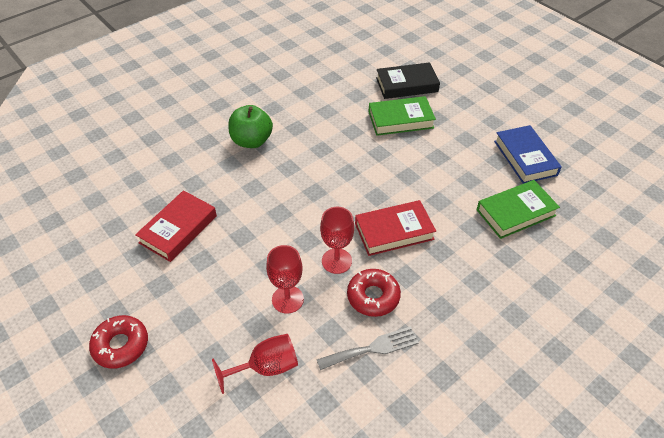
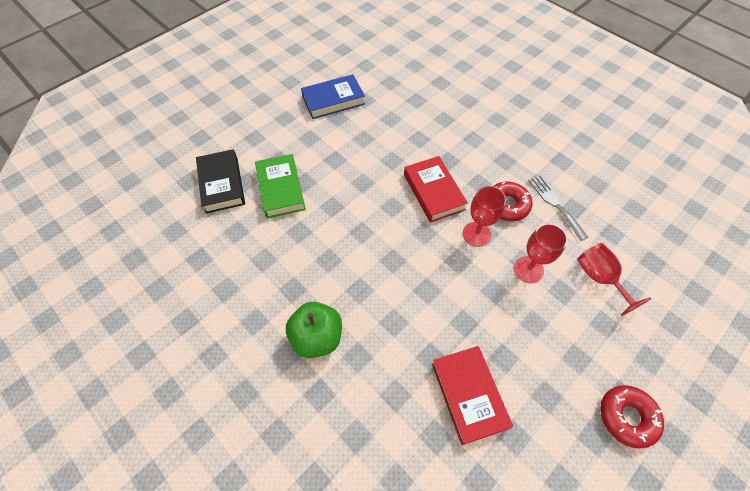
camera: 95 degrees left, 10 degrees up
red book [135,190,217,262] -> red book turned 45 degrees clockwise [432,346,513,445]
green book [477,180,560,239] -> none

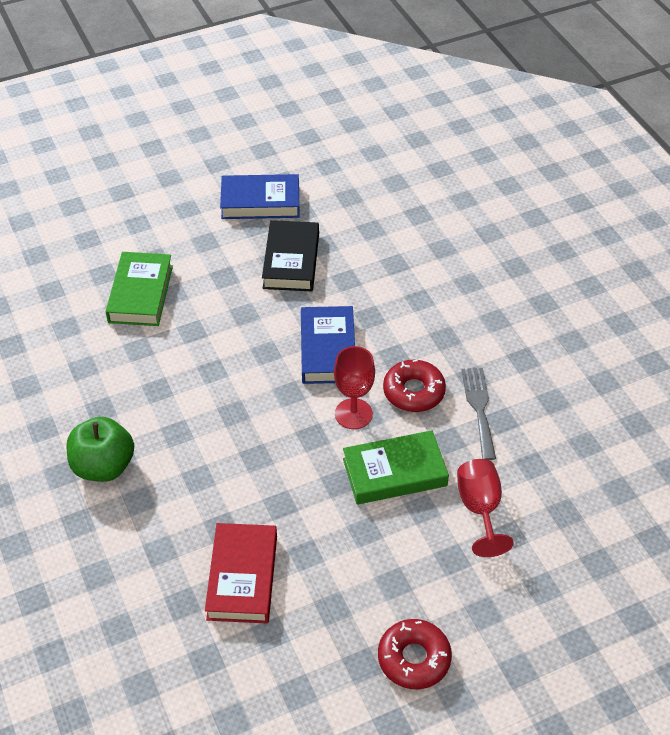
camera: 20 degrees right, 10 degrees down
black book [196,149,245,214] -> black book moved to [262,220,319,291]
red book [404,156,468,223] -> blue book [301,306,355,384]
red goblet [514,223,568,283] -> green book [343,430,449,505]

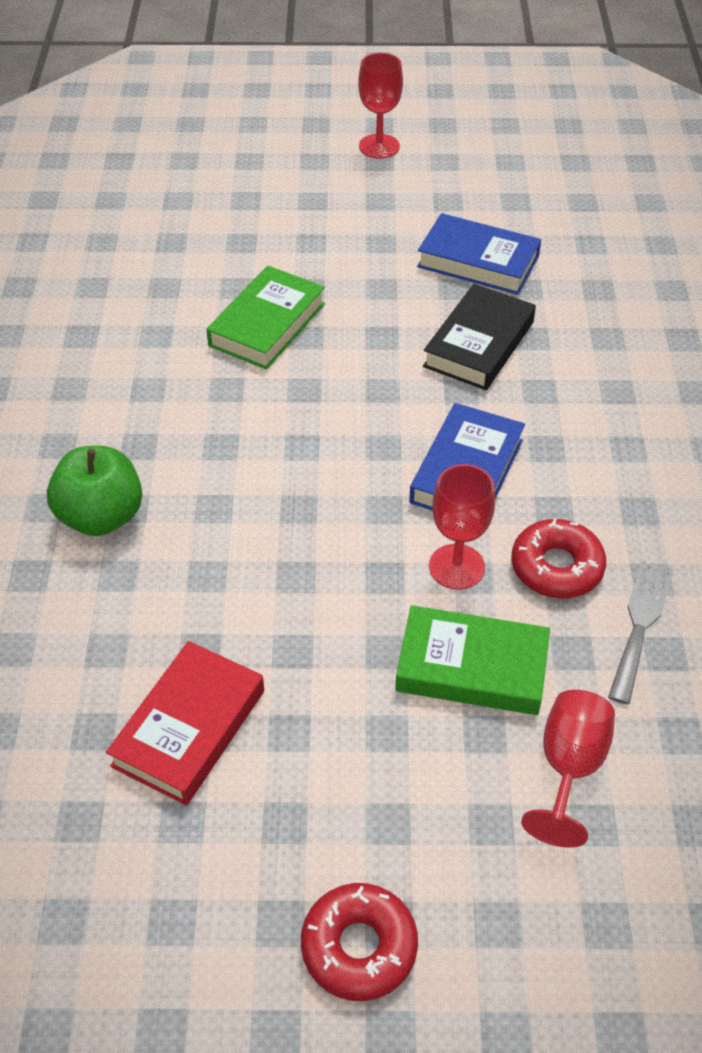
camera: 25 degrees right, 0 degrees up
none -> red goblet [358,53,403,159]

